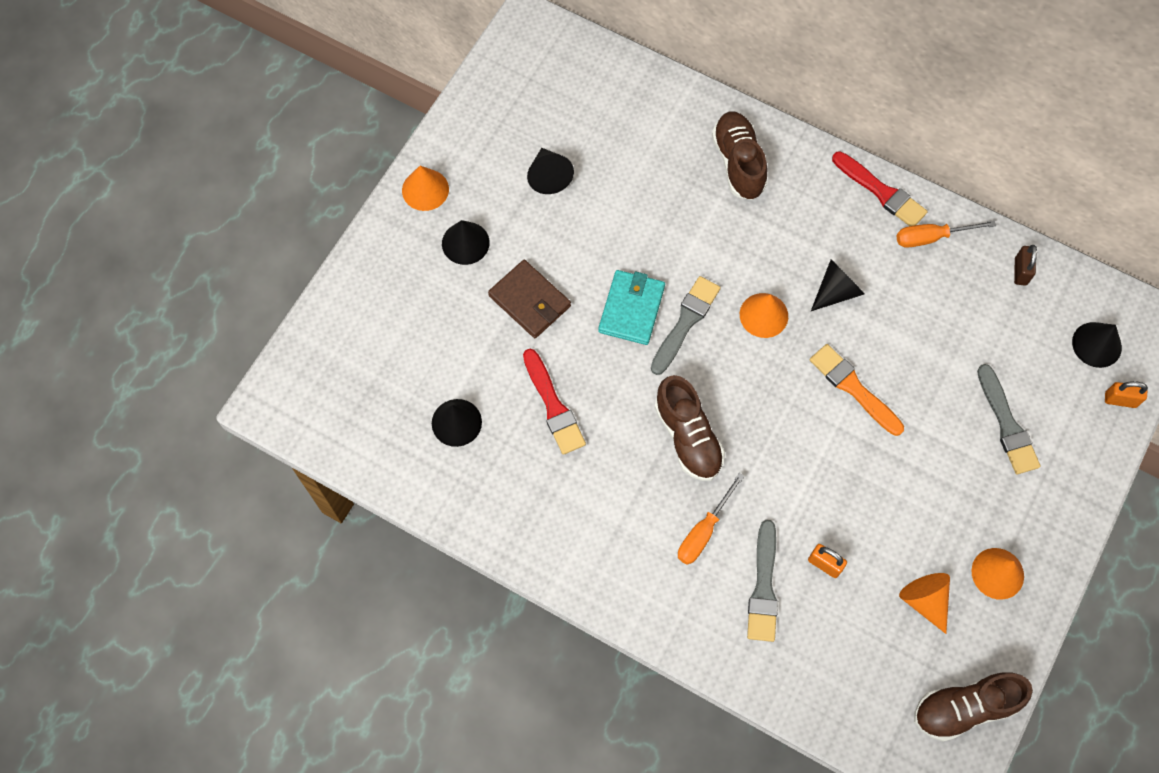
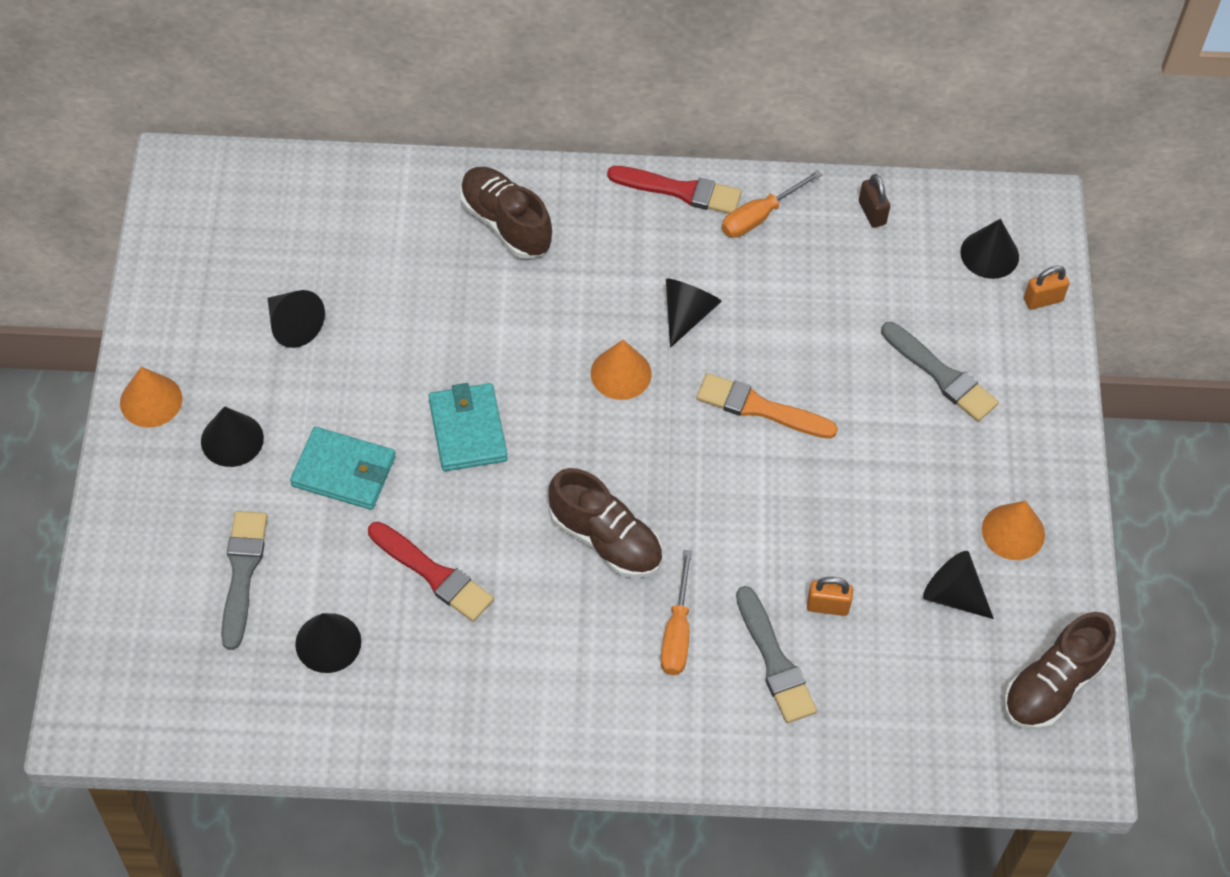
camera: 30 degrees left, 10 degrees down
brown wallet [488,260,571,338] -> turquoise wallet [290,427,396,510]
grey brush [651,276,721,375] -> grey brush moved to [221,511,268,650]
orange cone [899,573,950,634] -> black cone [923,551,994,619]

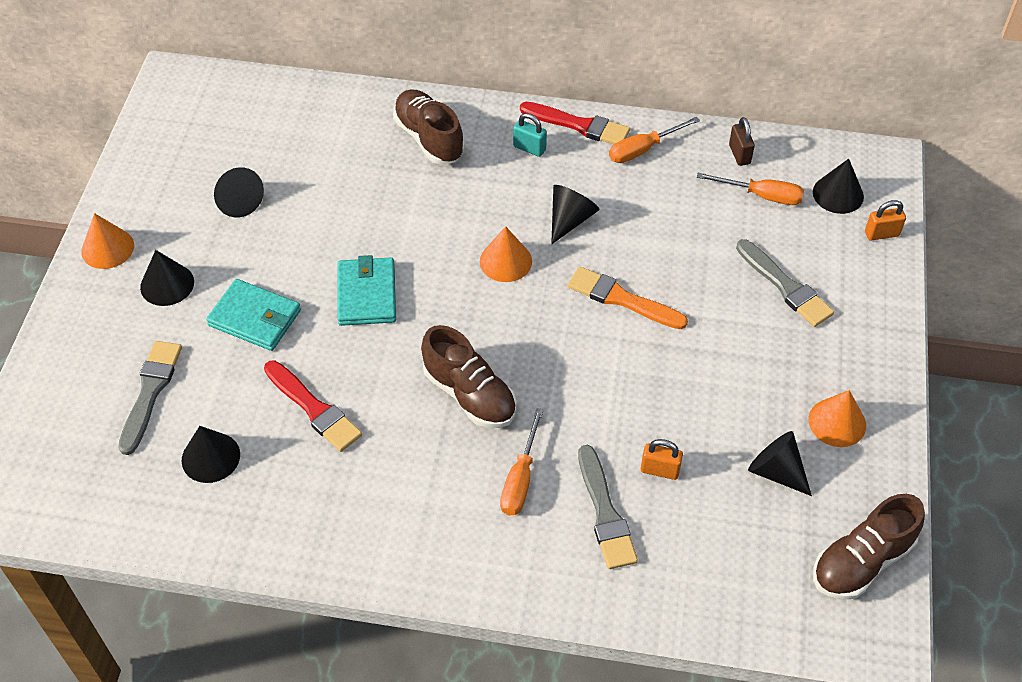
camera: 10 degrees right, 5 degrees down
none -> turquoise padlock [513,113,547,157]
none -> orange screwdriver [697,173,804,205]

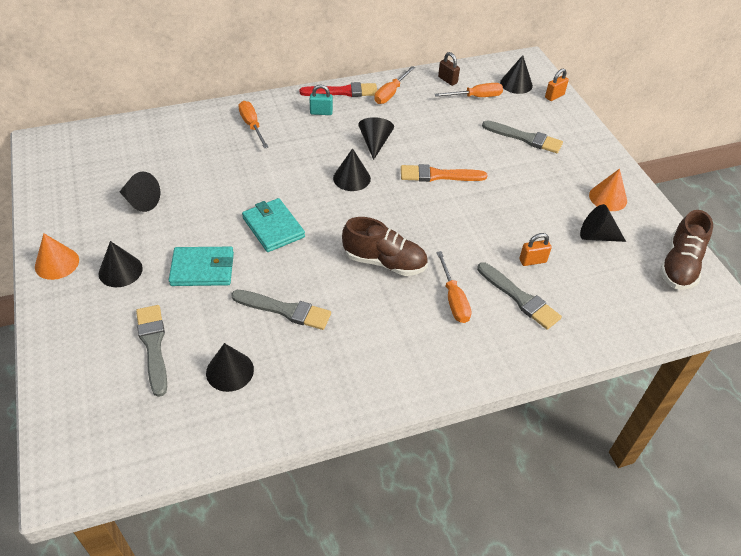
camera: 30 degrees left, 5 degrees down
red brush [264,360,362,452] -> grey brush [231,290,331,330]
brown shoe [393,89,465,164] -> orange screwdriver [238,101,269,149]
orange cone [480,226,532,282] -> black cone [333,148,371,191]

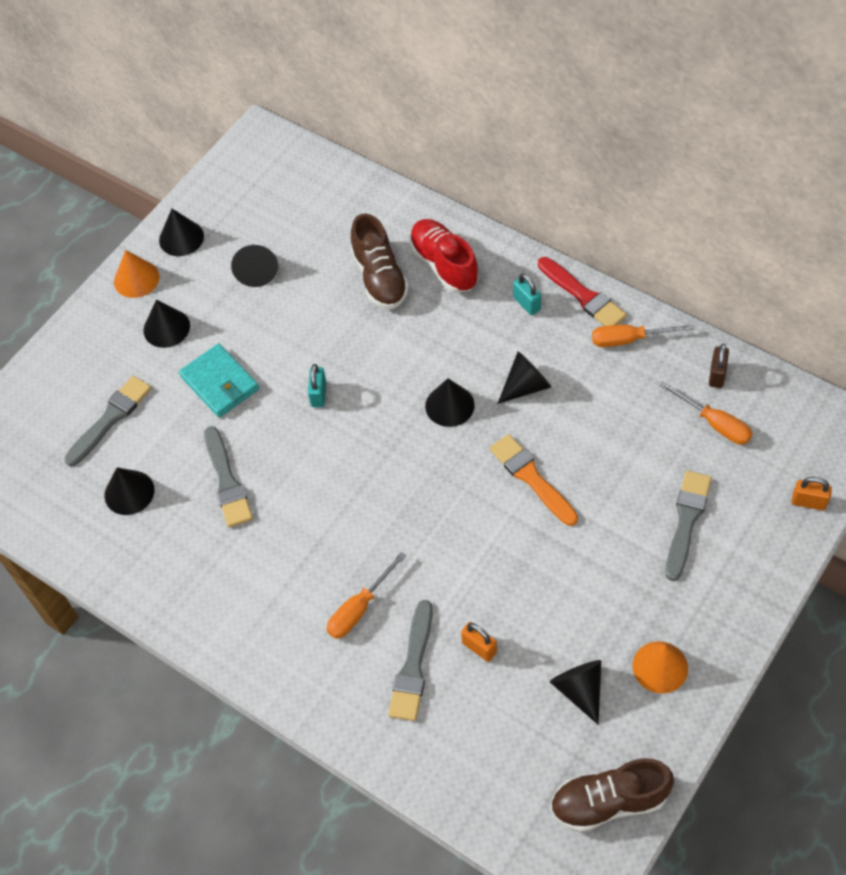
camera: 60 degrees right, 10 degrees up
orange screwdriver [238,101,269,149] -> red shoe [409,219,479,293]
turquoise wallet [242,198,305,252] -> turquoise padlock [308,364,327,407]
brown shoe [342,217,428,276] -> brown shoe moved to [351,213,409,309]
grey brush [482,120,563,153] -> grey brush turned 150 degrees counterclockwise [665,471,712,581]
black cone [500,55,533,94] -> black cone moved to [159,209,204,256]

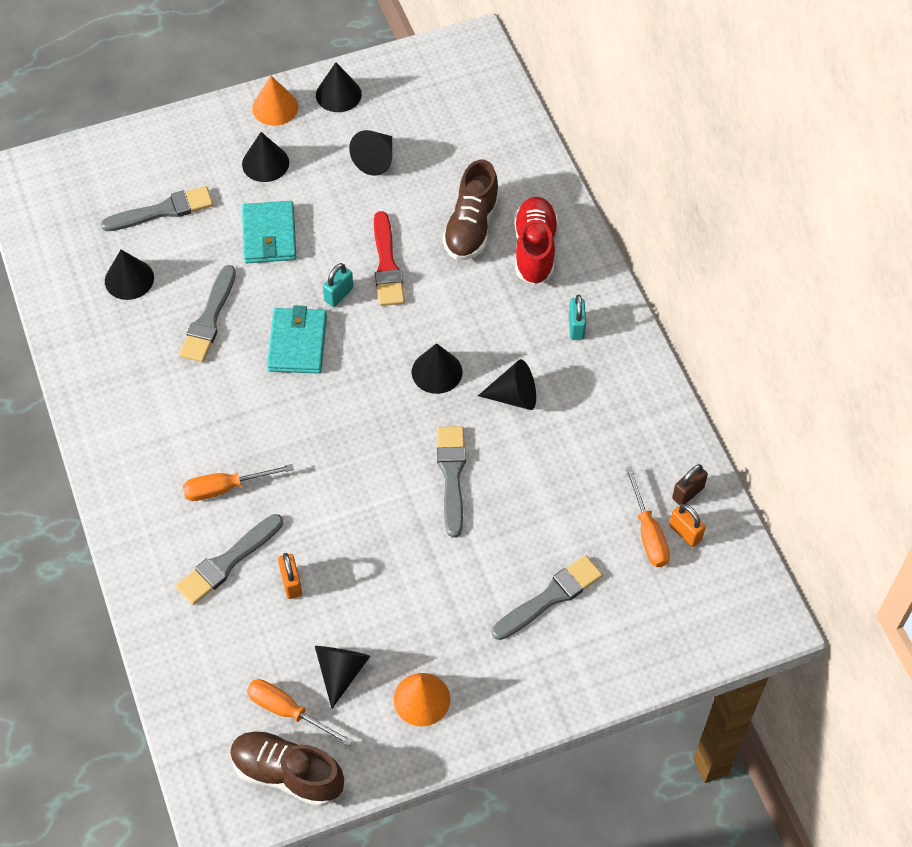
camera: 30 degrees right, 0 degrees up
orange brush [490,434,578,526] -> grey brush [437,426,466,538]
red brush [538,257,627,326] -> red brush moved to [374,211,405,306]
orange screwdriver [592,324,694,347] -> orange screwdriver moved to [247,679,353,746]
orange padlock [792,477,832,510] -> orange padlock moved to [669,504,705,547]
none -> turquoise wallet [267,306,327,374]

